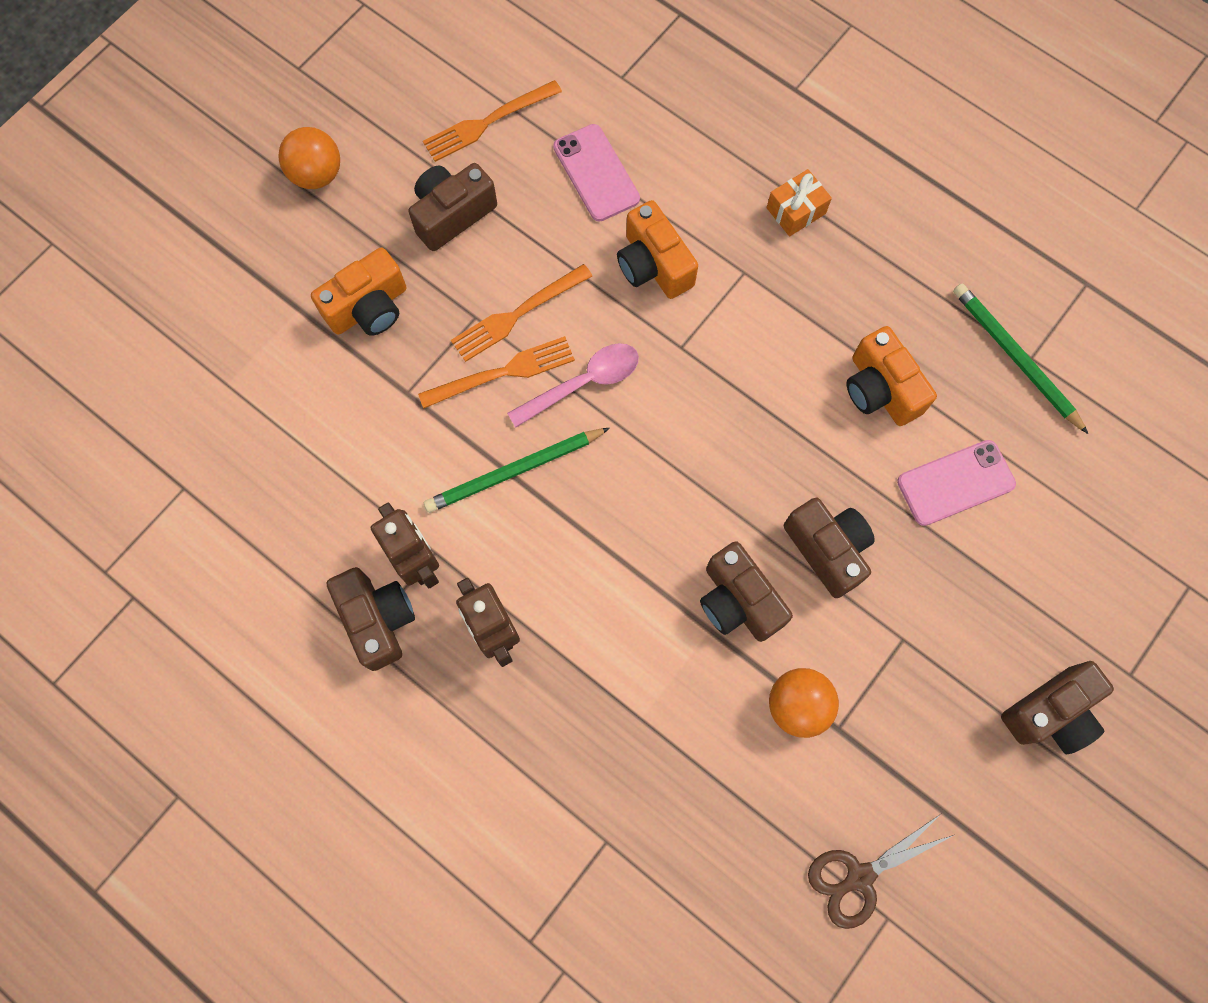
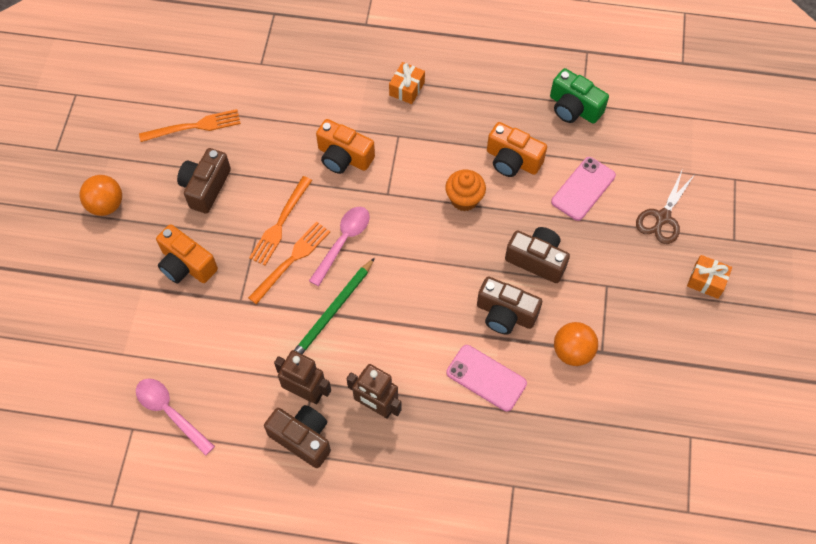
camera: 30 degrees left, 10 degrees down
orange camera [311,248,407,336] -> orange camera turned 105 degrees clockwise [156,224,218,284]
orange fork [423,80,562,162] -> orange fork turned 135 degrees counterclockwise [139,109,241,142]
pink phone [553,124,640,221] -> pink phone moved to [446,345,527,412]
brown scissors [808,814,954,929] -> brown scissors moved to [636,171,694,244]
green pencil [953,284,1088,434] -> green camera [550,68,609,124]
brown camera [1001,661,1114,754] -> orange gift [687,255,732,299]
none -> pink spoon [136,378,215,456]
none -> orange cupcake [445,170,486,211]

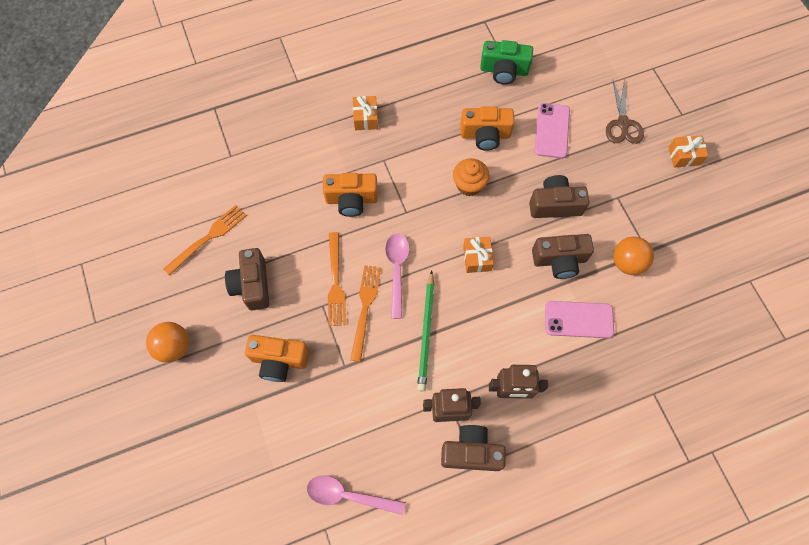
camera: 30 degrees left, 5 degrees up
none -> orange gift [463,237,494,273]

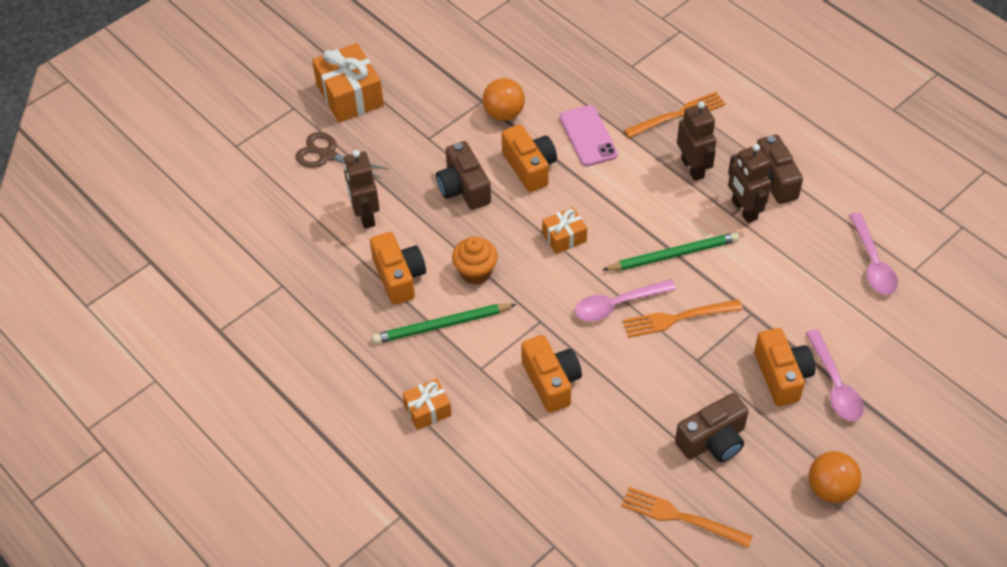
camera: 110 degrees left, 15 degrees down
orange fork [328,232,346,326] -> orange fork moved to [624,92,726,138]
green camera [480,40,533,85] -> none
brown camera [532,234,594,279] -> orange camera [502,124,557,192]
pink phone [535,103,570,159] -> brown robot [344,150,380,229]
brown scissors [606,78,644,144] -> brown scissors turned 135 degrees counterclockwise [295,132,388,179]
orange gift [668,135,708,167] -> orange gift [312,43,384,123], size x1.79
none -> green pencil [372,304,517,344]
none -> pink spoon [806,330,864,421]

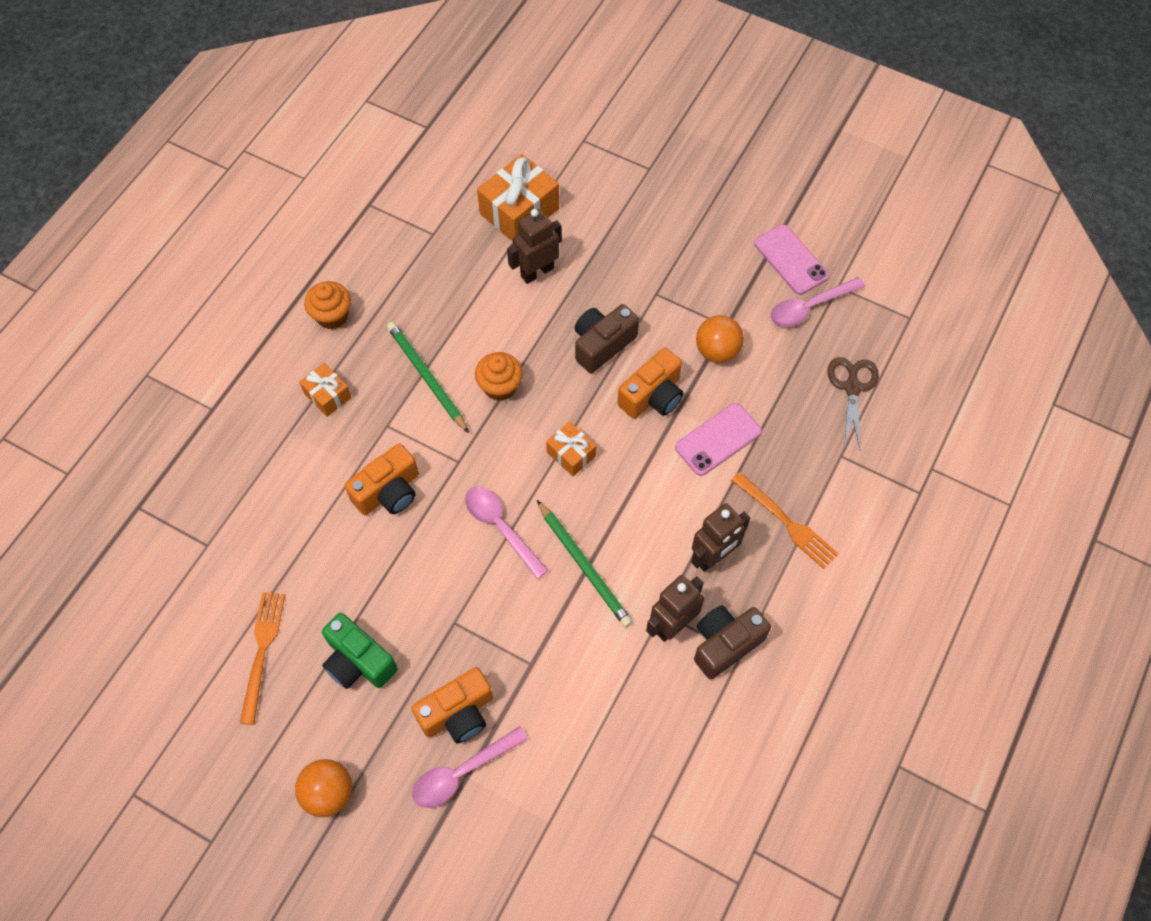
camera: 70 degrees right, 10 degrees up
brown scissors [295,132,388,179] -> brown scissors moved to [827,357,879,452]
orange gift [312,43,384,123] -> orange gift moved to [477,154,559,242]
orange camera [370,232,426,305] -> none
orange fork [623,300,743,338] -> none
brown camera [675,393,749,462] -> green camera [322,613,398,689]
pink spoon [849,212,898,295] -> pink spoon moved to [771,277,865,327]
none -> orange cupcake [304,281,351,329]
none -> pink phone [754,224,829,295]

